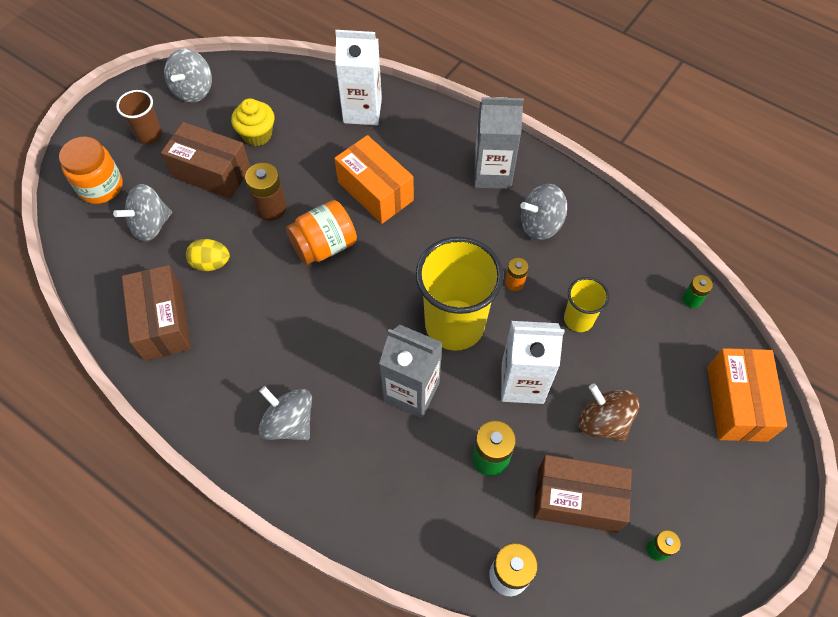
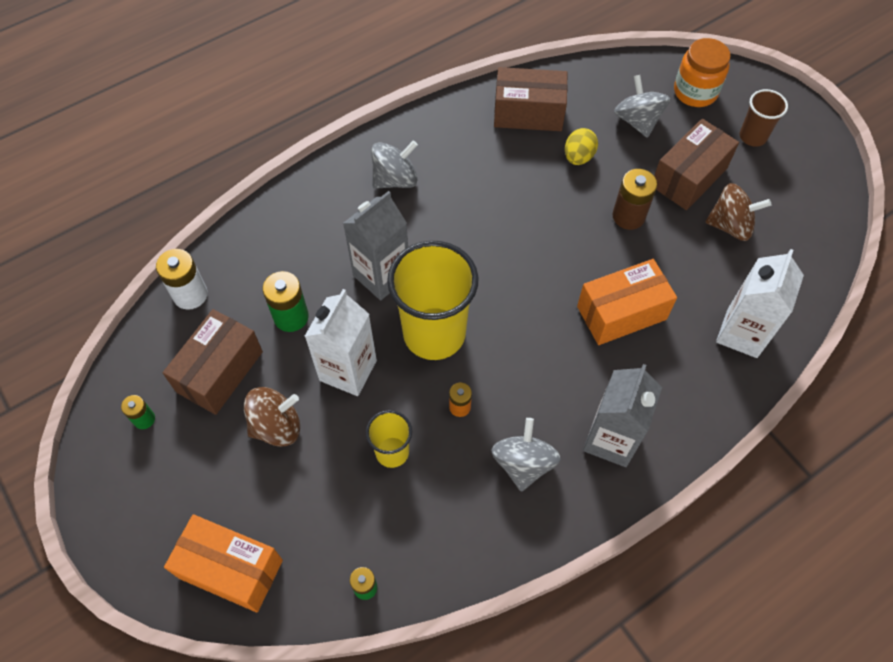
camera: 110 degrees right, 0 degrees up
grey spinning top [164,49,212,103] -> none
yellow cupcake [231,98,274,146] -> brown spinning top [705,183,771,241]
orange jar [286,200,357,265] -> none

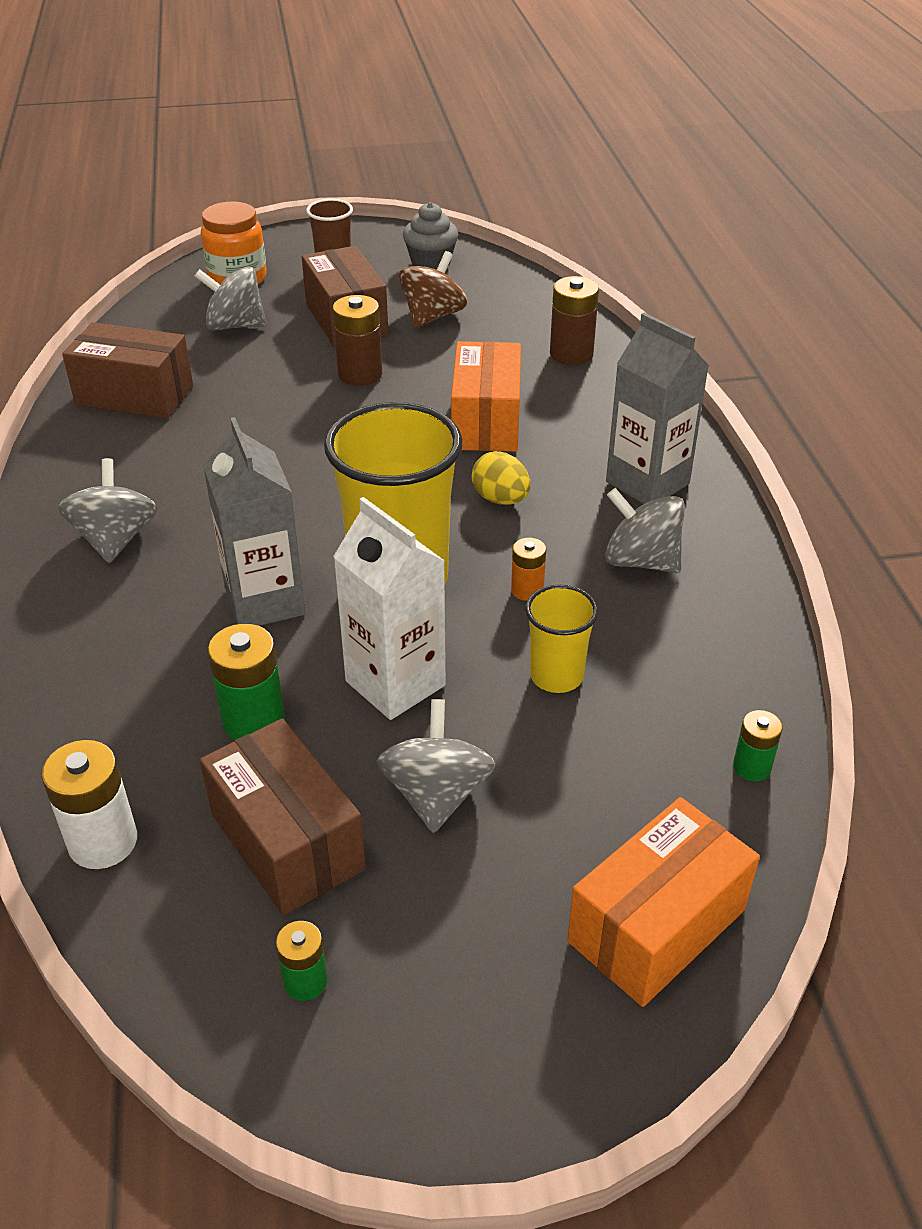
camera: 65 degrees left, 20 degrees down
brown spinning top [244,387,300,447] -> grey spinning top [377,699,496,833]
brown box [494,67,568,131] -> brown box turned 75 degrees clockwise [62,322,193,419]
yellow egg [565,128,598,165] -> yellow egg moved to [472,451,530,505]
white carton [716,249,804,358] -> brown battery [550,276,599,365]
none -> grey cupcake [403,202,459,270]

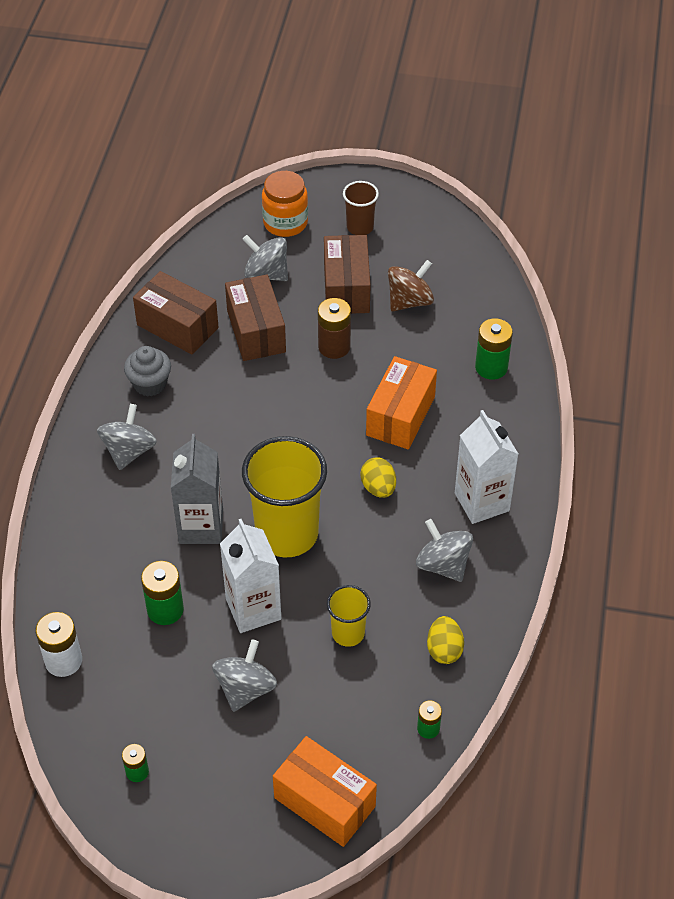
camera: 20 degrees right, 10 degrees up
brown box [200,719,366,916] -> brown box moved to [225,274,286,361]
grey cupcake [403,202,459,270] -> grey cupcake moved to [124,346,171,397]
orange battery [511,538,546,601] -> none
brown battery [550,276,599,365] -> green battery [475,318,513,380]
orange box [567,797,760,1007] -> orange box turned 60 degrees clockwise [273,736,377,847]
grey carton [606,313,709,504] -> white carton [455,410,518,524]
none -> yellow egg [427,616,464,664]

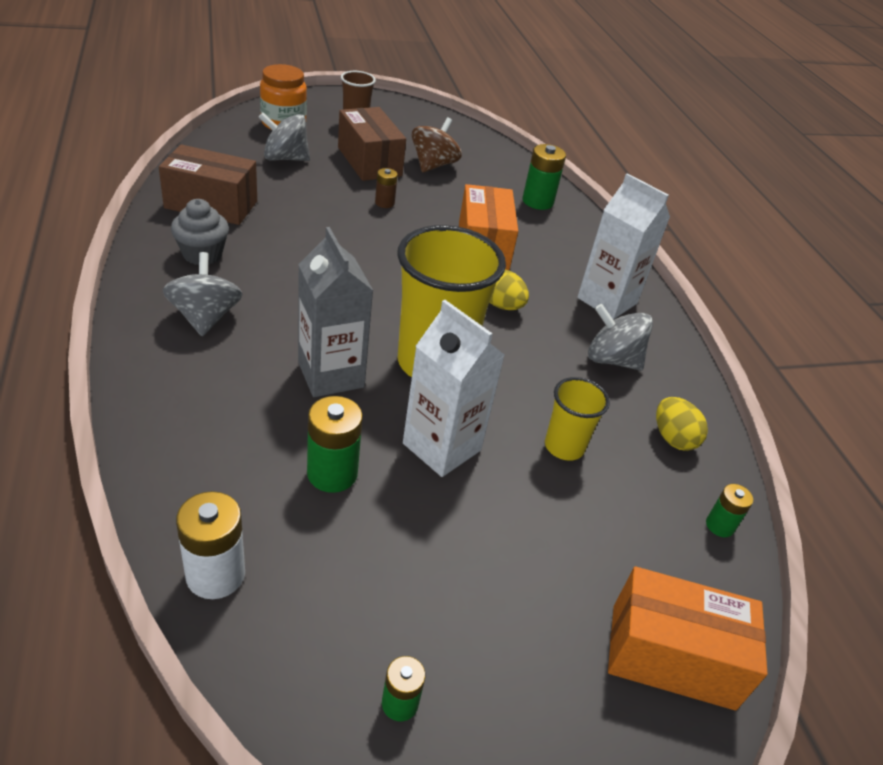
camera: 30 degrees left, 10 degrees down
grey spinning top [212,639,277,712] -> none
brown box [225,274,286,361] -> none
brown battery [318,298,351,359] -> brown battery [375,168,398,208], size x0.59

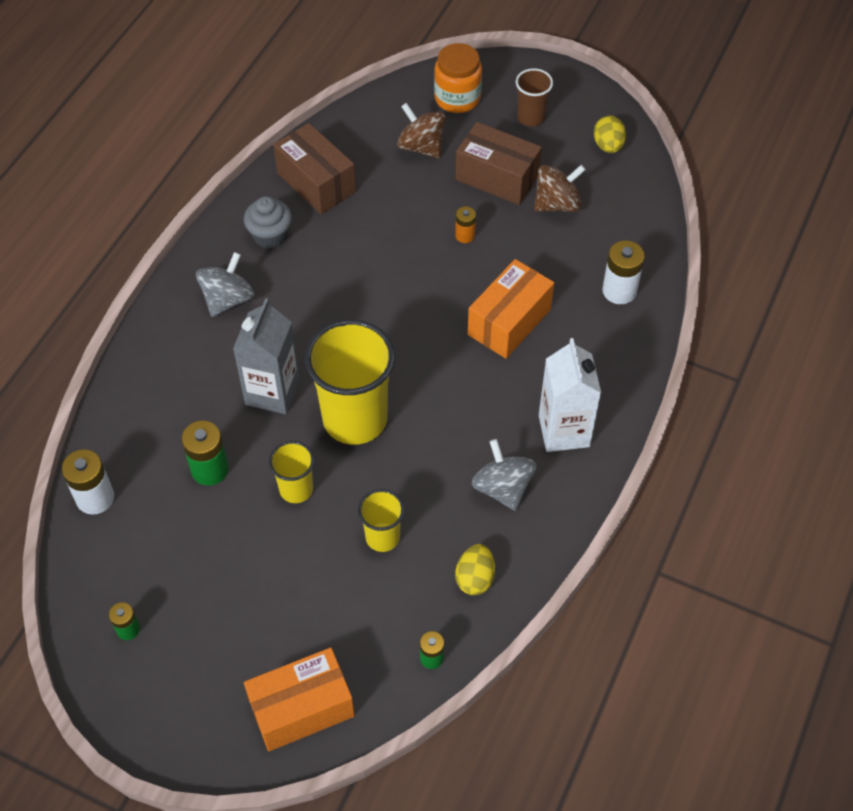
camera: 45 degrees right, 15 degrees up
grey spinning top [258,112,310,161] -> brown spinning top [397,103,446,158]
brown box [338,107,406,181] -> brown box turned 75 degrees counterclockwise [455,122,542,205]
brown battery [375,168,398,208] -> orange battery [455,206,476,243]
white carton [403,300,505,477] -> yellow cup [269,441,314,503]
yellow egg [490,270,529,310] -> yellow egg moved to [594,116,626,153]
green battery [523,144,566,210] -> white battery [602,241,645,304]
orange box [608,566,768,711] -> orange box turned 75 degrees counterclockwise [244,648,355,751]

